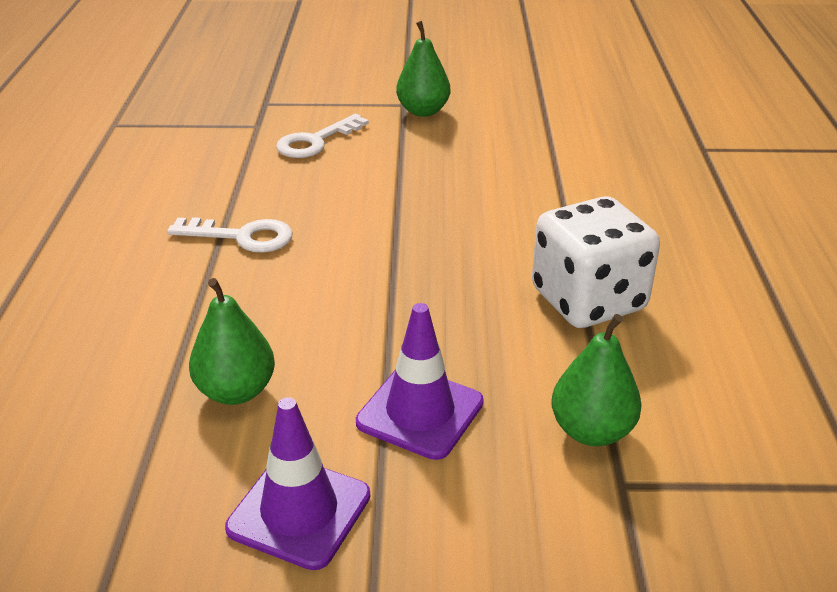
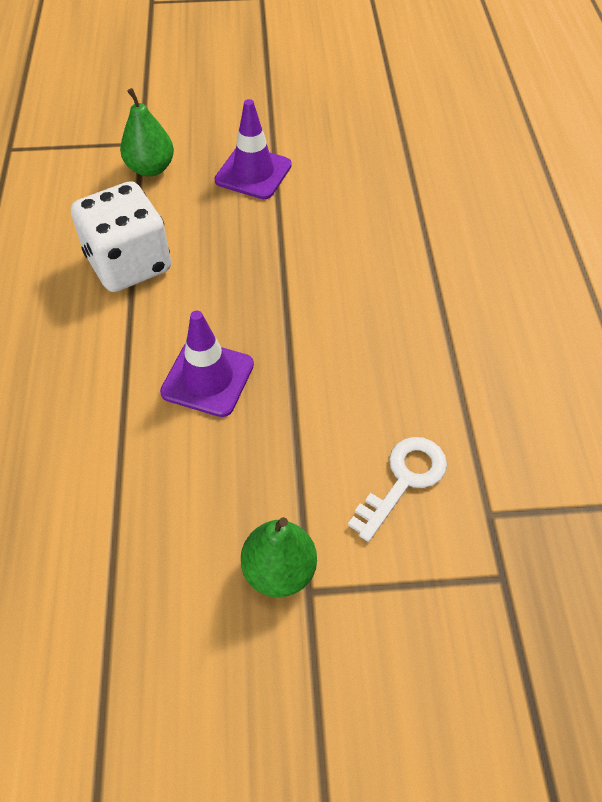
camera: 175 degrees right, 20 degrees up
white key [167,217,292,253] -> none
green pear [189,278,275,405] -> none
purple traffic cone [225,397,370,570] -> purple traffic cone moved to [160,311,254,417]

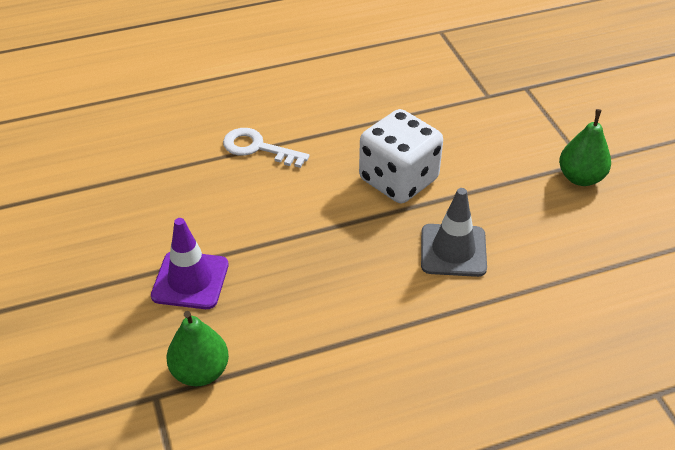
camera: 105 degrees left, 10 degrees down
white dice [71,181,171,292] -> white dice moved to [359,109,443,203]
purple traffic cone [160,311,254,417] -> grey traffic cone [421,188,487,277]
white key [348,437,447,542] -> white key moved to [223,128,309,168]

